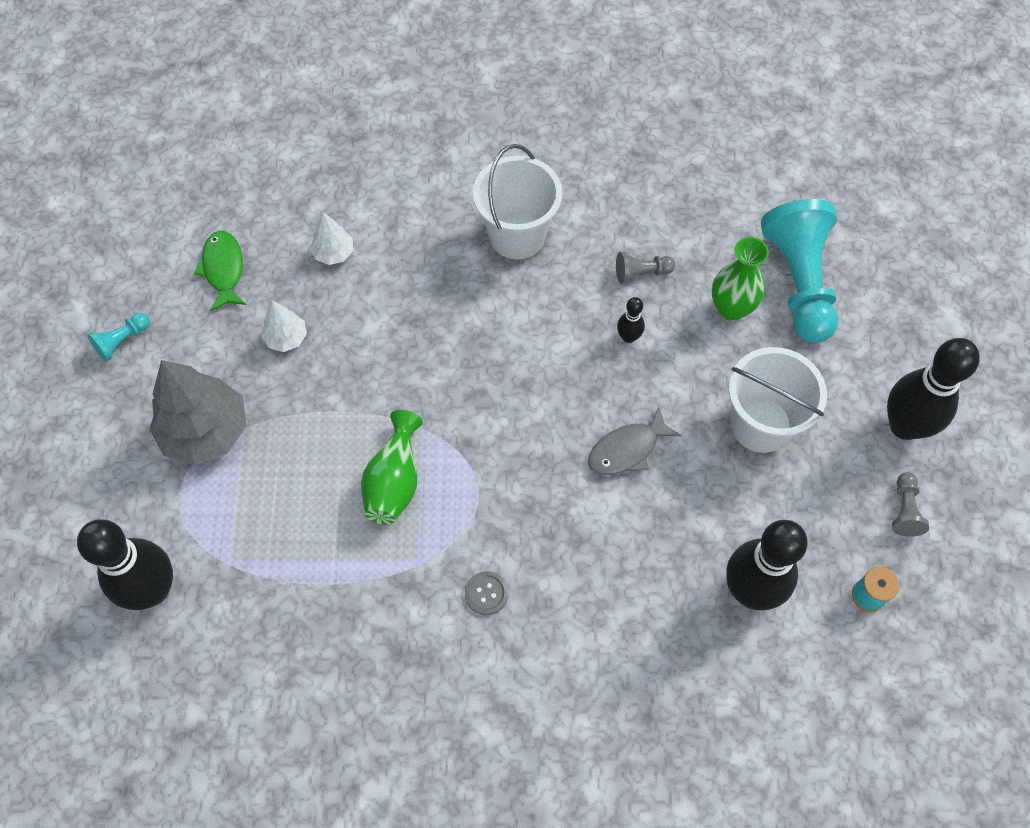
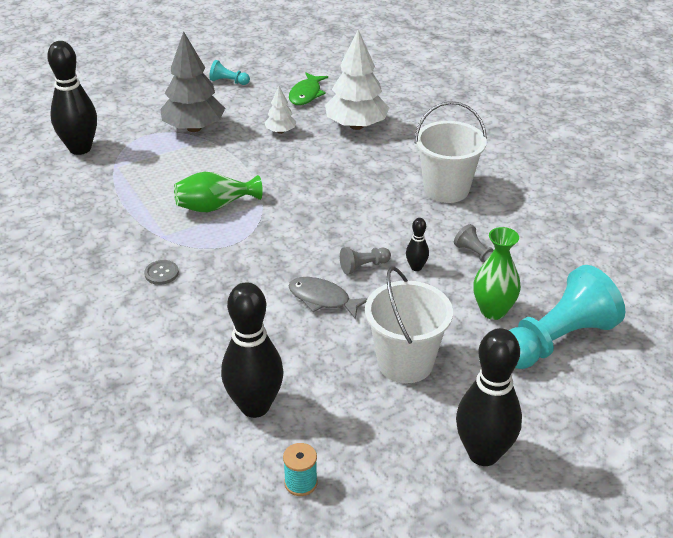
camera: 60 degrees right, 25 degrees down
green fish [194,231,246,312] -> green fish turned 150 degrees clockwise [289,73,328,105]
white tree [310,212,353,265] -> white tree [325,30,389,130], size x2.02
grey pawn [892,472,929,537] -> grey pawn moved to [340,247,391,275]

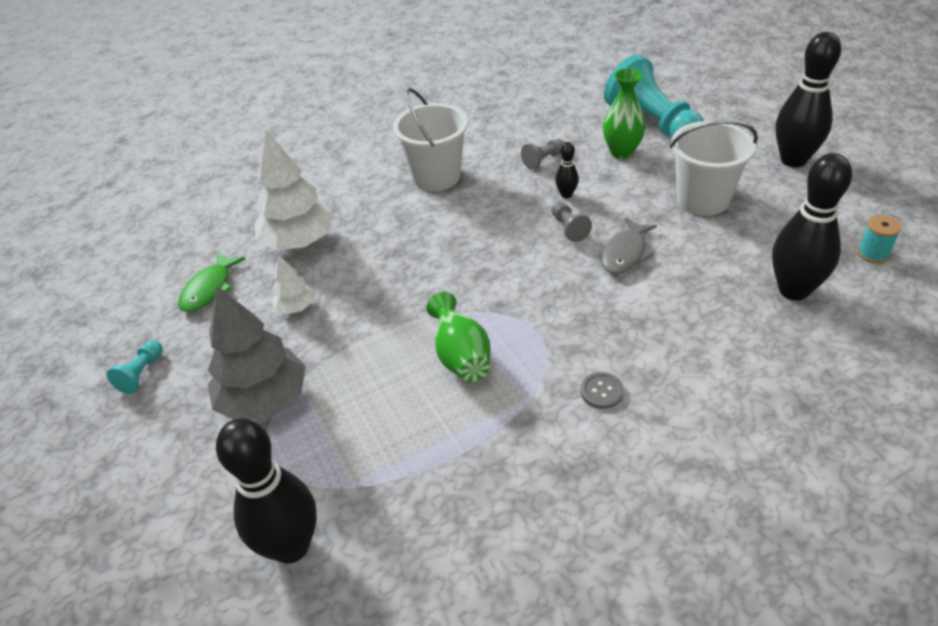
camera: 85 degrees left, 5 degrees up
green fish [289,73,328,105] -> green fish turned 90 degrees clockwise [178,252,245,312]

